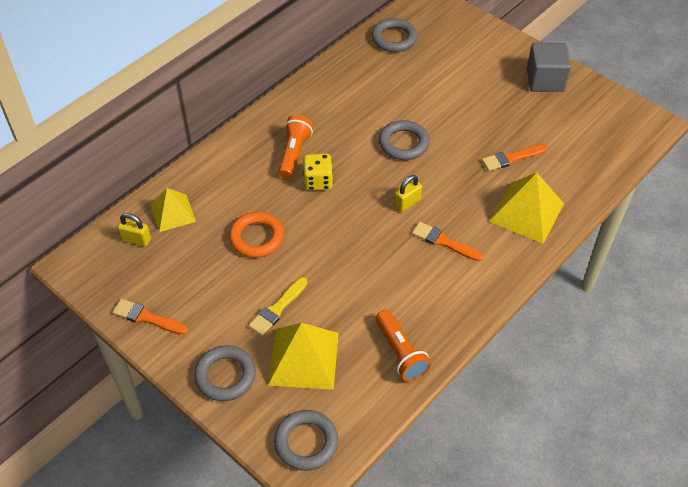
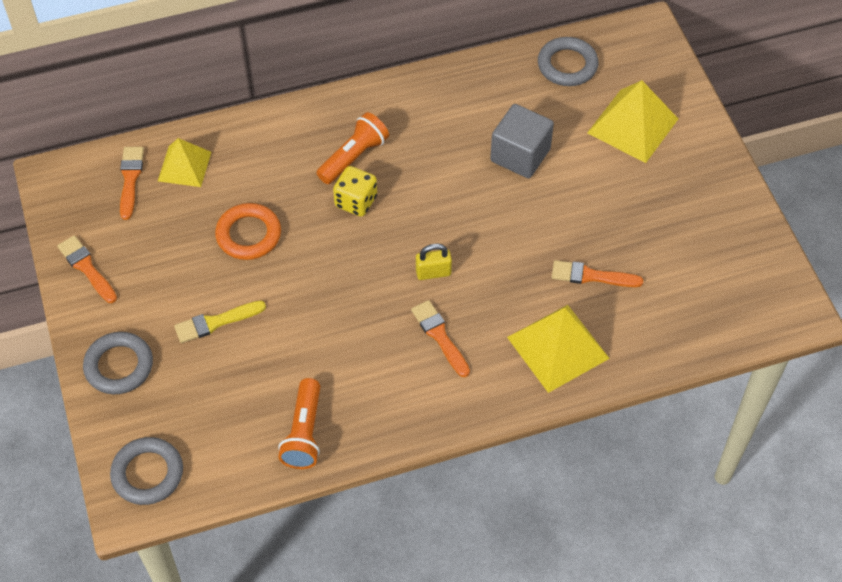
camera: 30 degrees right, 5 degrees up
yellow padlock [118,213,151,247] -> orange brush [120,147,144,220]
yellow pyramid [268,323,339,390] -> yellow pyramid moved to [587,80,678,163]
grey ring [379,120,430,160] -> none
grey cube [527,43,571,92] -> grey cube moved to [490,104,554,178]

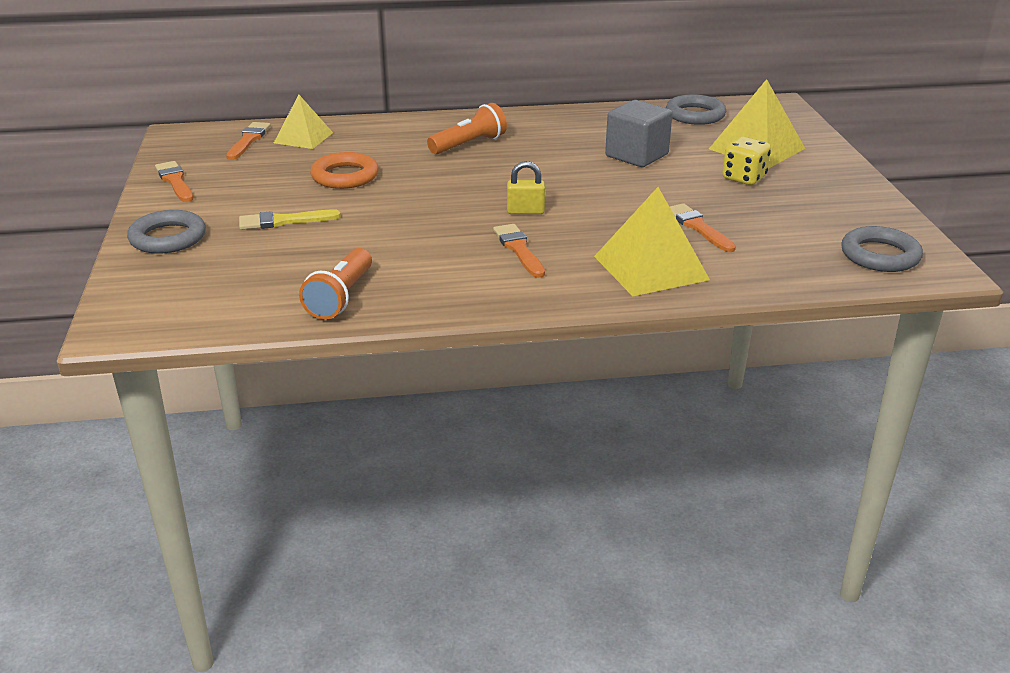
camera: 10 degrees right, 25 degrees down
grey ring [110,437,183,505] -> grey ring moved to [841,226,923,272]
yellow dice [333,166,377,217] -> yellow dice moved to [722,137,771,185]
orange brush [552,260,643,287] -> orange brush turned 45 degrees clockwise [669,203,736,252]

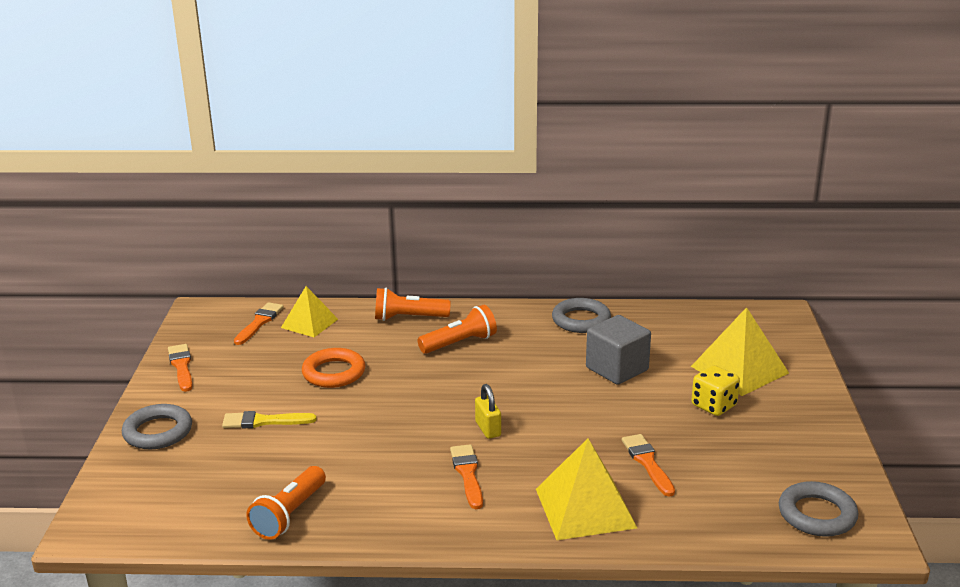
camera: 10 degrees right, 5 degrees down
yellow padlock [507,161,545,214] -> yellow padlock turned 60 degrees clockwise [475,384,501,439]
grey ring [666,94,726,125] -> grey ring moved to [552,298,611,333]
none -> orange flashlight [375,288,451,321]

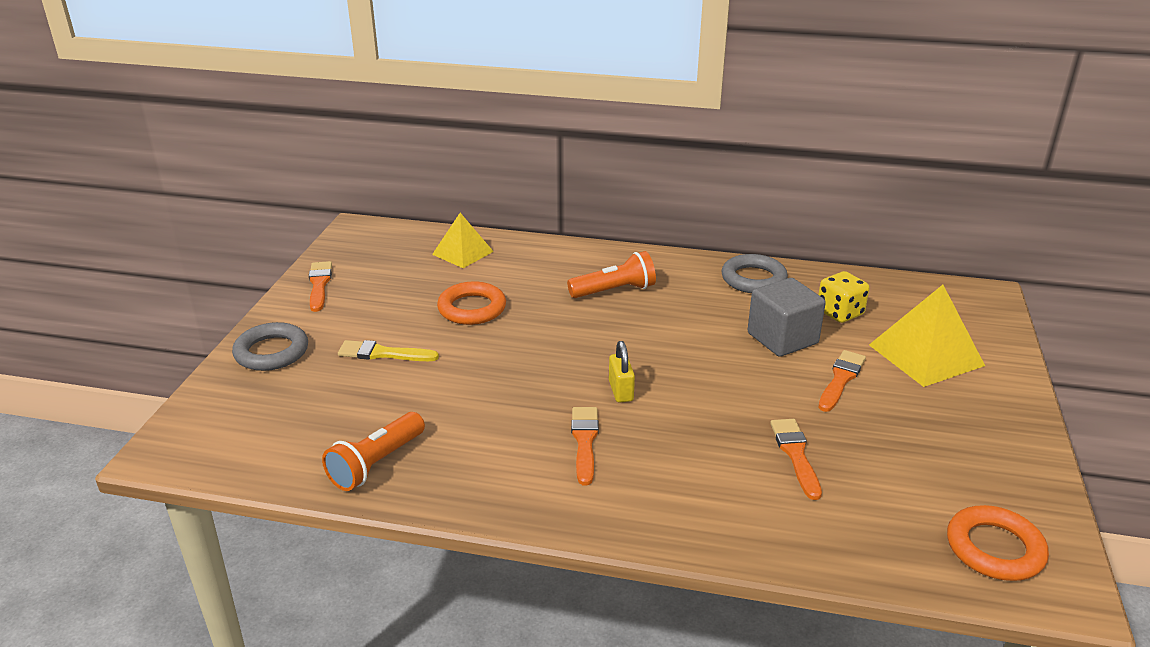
camera: 10 degrees right, 5 degrees up
orange brush [234,302,283,345] -> orange brush moved to [818,350,866,412]
orange flashlight [375,288,451,321] -> none
yellow pyramid [536,438,637,540] -> none
yellow dice [692,365,740,416] -> yellow dice moved to [819,271,870,323]
grey ring [779,481,858,537] -> orange ring [947,505,1049,581]

